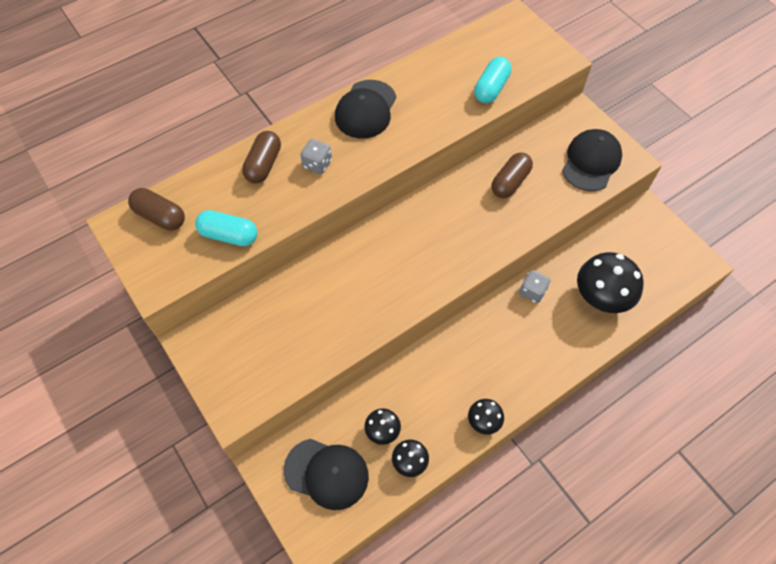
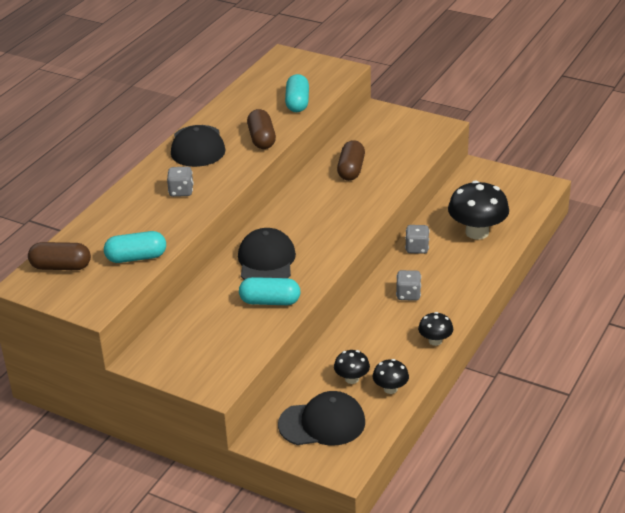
camera: 25 degrees left, 25 degrees down
brown capsule [242,131,281,184] -> brown capsule moved to [247,109,276,149]
black cap [562,129,622,191] -> black cap moved to [238,228,296,280]
none -> turquoise capsule [239,277,300,305]
none -> grey dice [396,270,421,301]

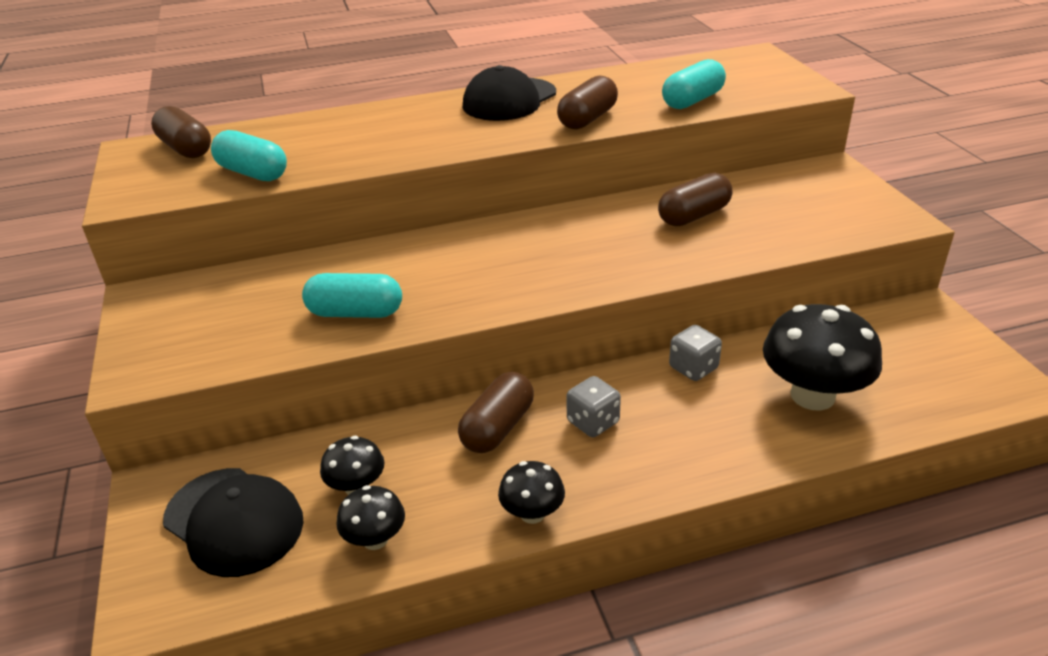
camera: 45 degrees right, 0 degrees up
grey dice [167,167,194,197] -> none
black cap [238,228,296,280] -> none
turquoise capsule [239,277,300,305] -> turquoise capsule turned 45 degrees counterclockwise [302,273,402,318]
none -> brown capsule [458,372,534,453]

